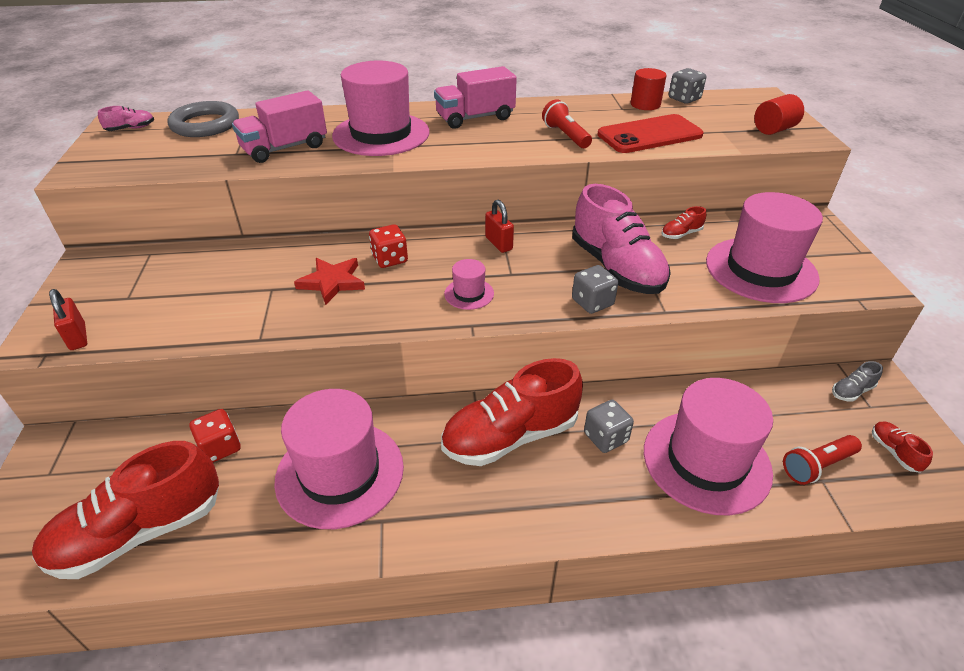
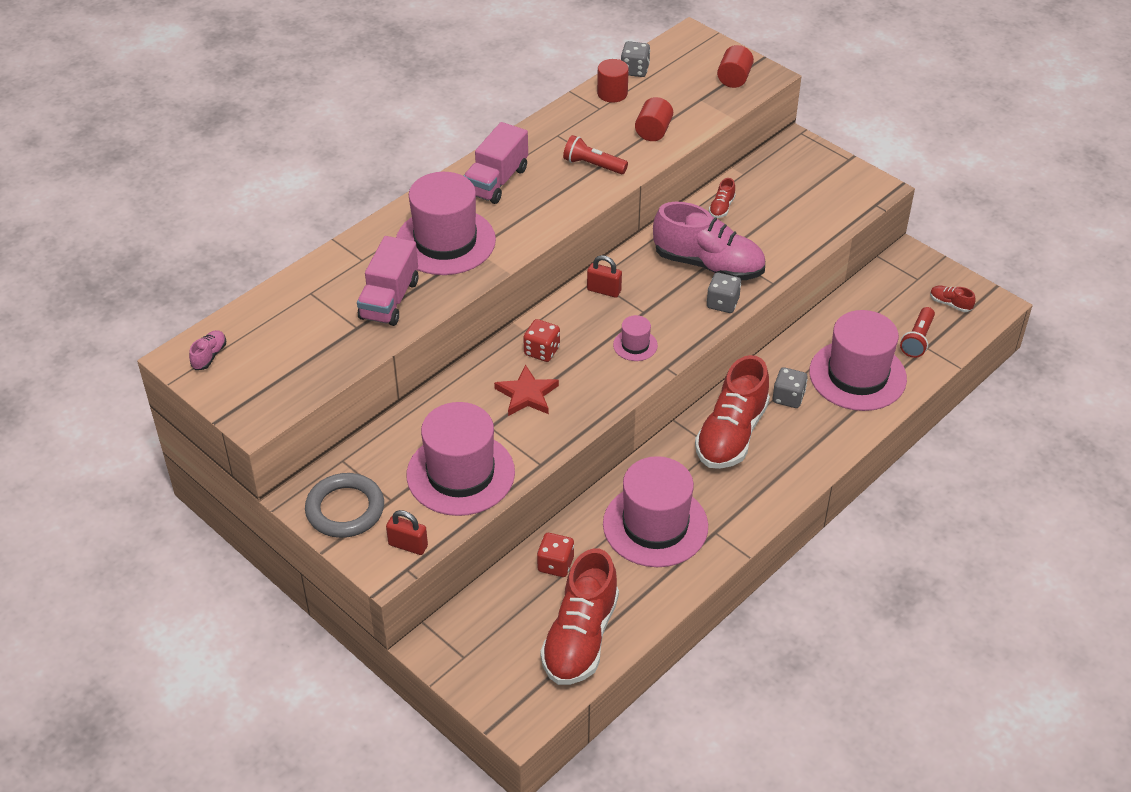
camera: 40 degrees left, 5 degrees up
grey ring [168,101,239,137] -> grey ring moved to [305,473,384,538]
red phone [597,114,704,153] -> red cylinder [635,97,673,141]
pink hat [706,192,823,303] -> pink hat moved to [407,402,515,516]
grey shoe [832,361,883,402] -> none

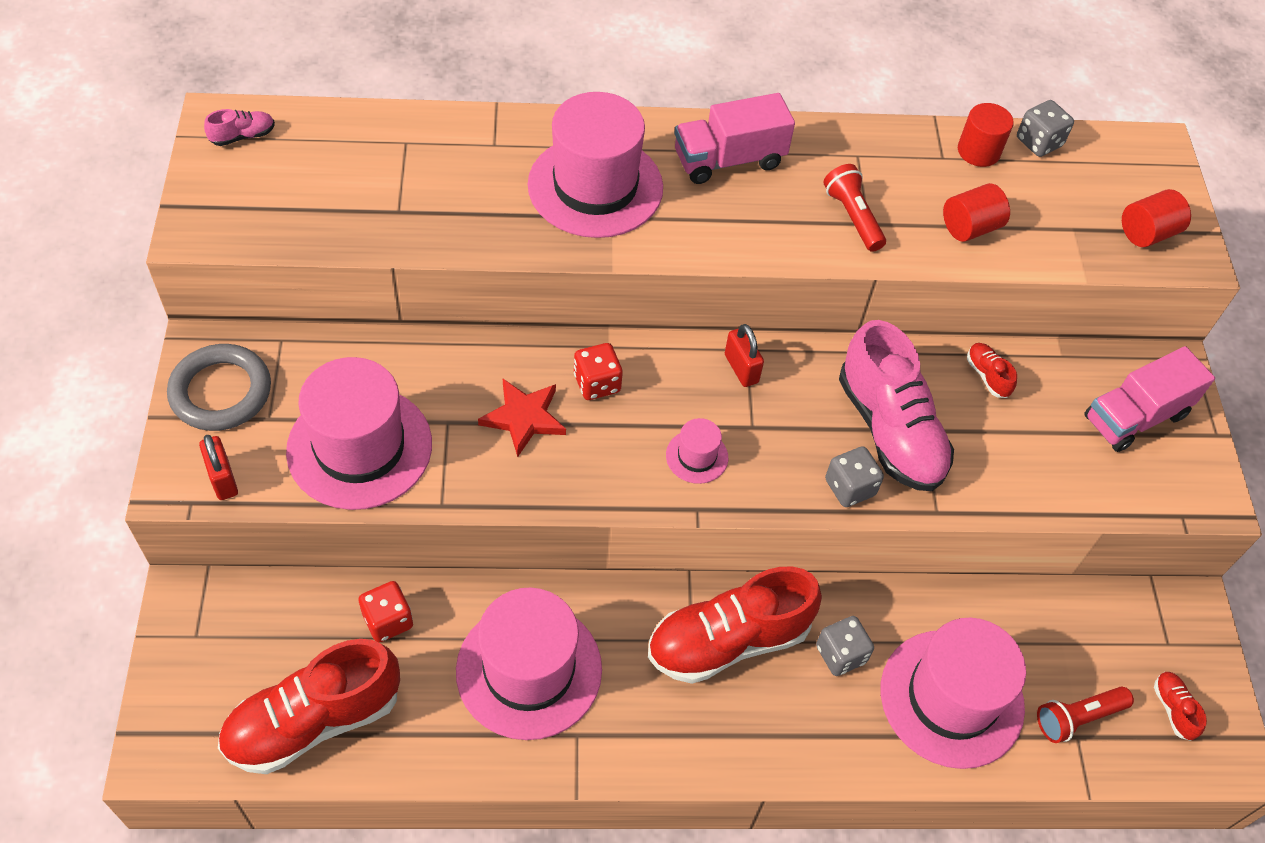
camera: 40 degrees right, 10 degrees up
pink truck [357,236,418,326] -> pink truck moved to [1084,346,1215,452]
red shoe [709,178,736,218] -> red shoe turned 90 degrees clockwise [967,343,1017,398]

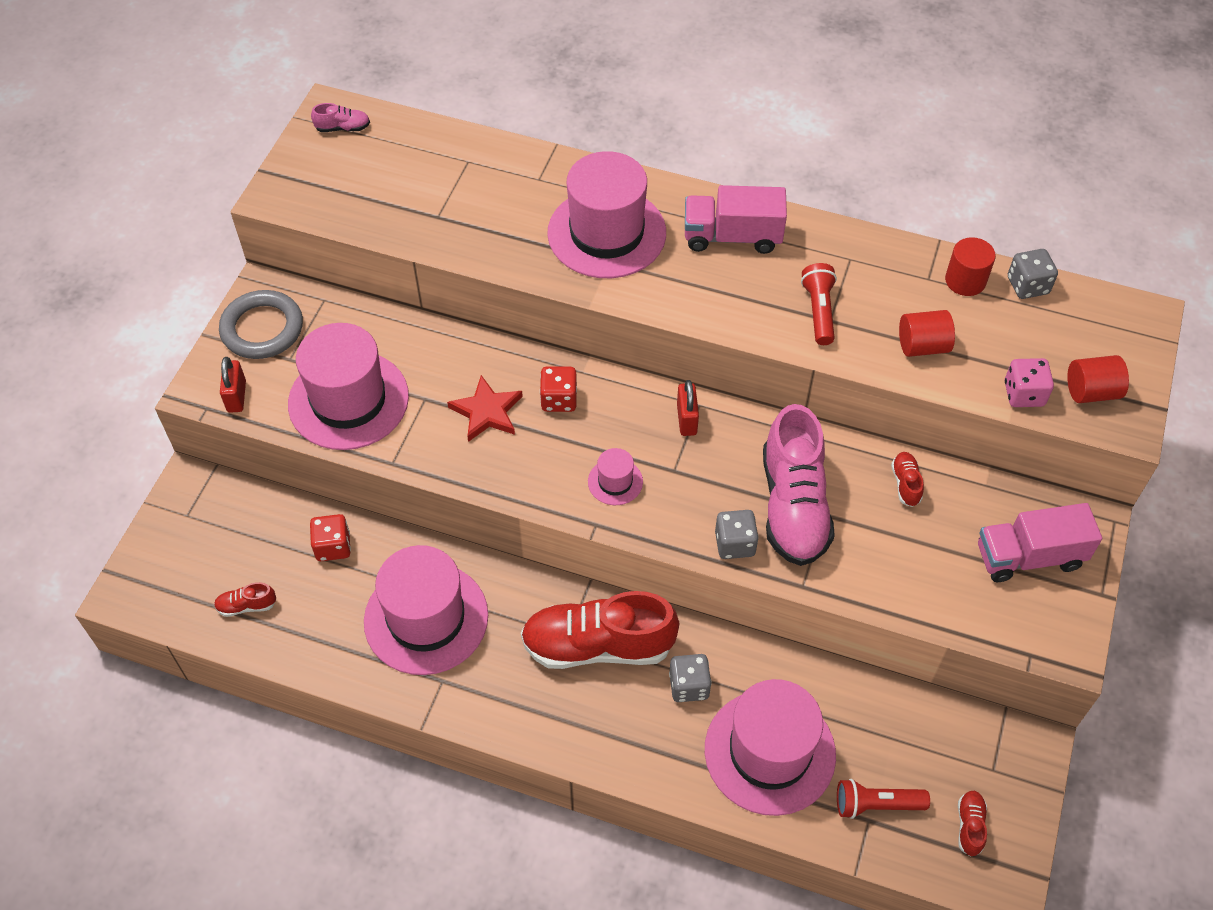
camera: 25 degrees right, 0 degrees up
red shoe [218,639,400,774] -> red shoe [214,582,276,617], size x0.41
none -> pink dice [1005,358,1054,407]

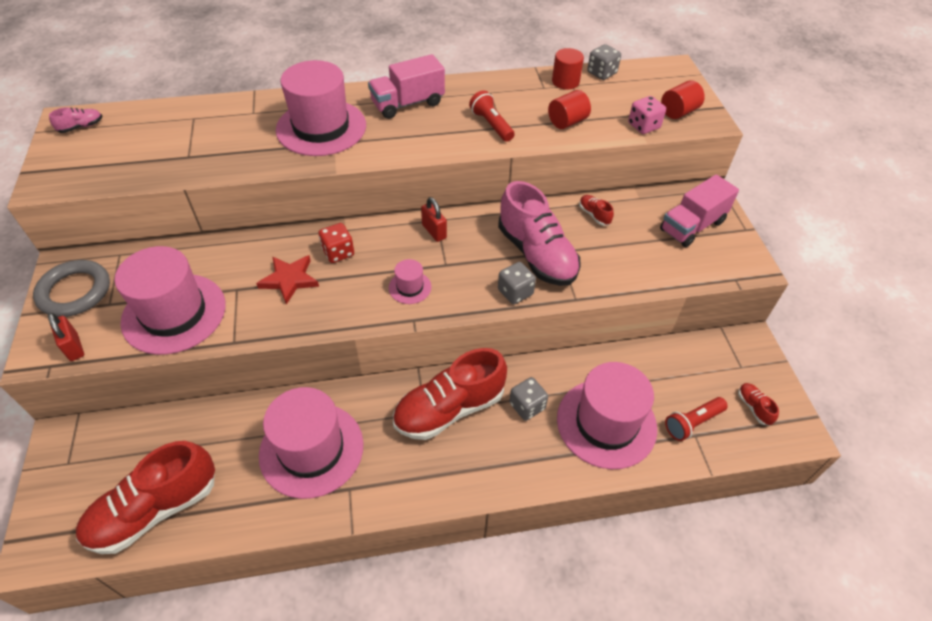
camera: 30 degrees left, 5 degrees down
red shoe [214,582,276,617] -> red shoe [76,441,215,554], size x2.47
red dice [310,514,351,561] -> none

